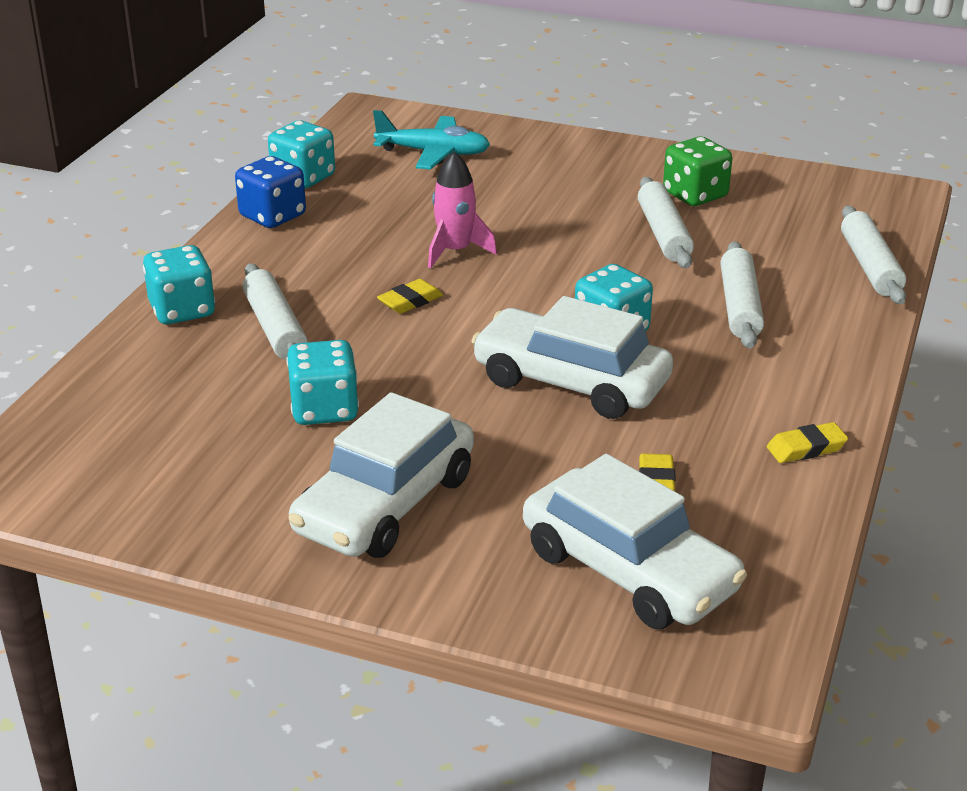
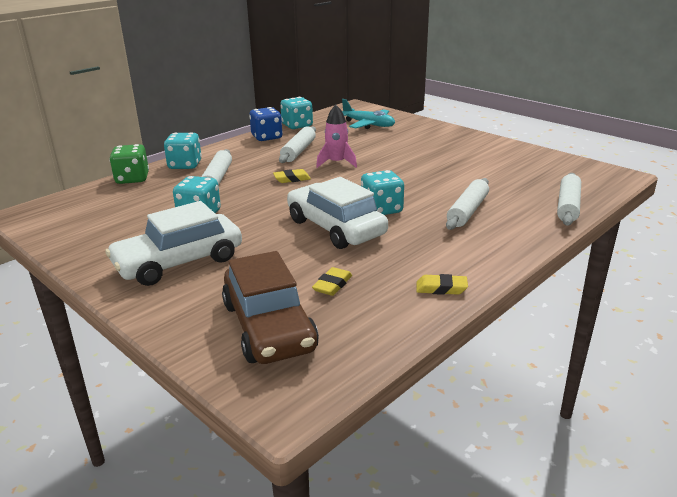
camera: 25 degrees right, 5 degrees down
white car [523,454,747,629] -> brown car [222,251,319,364]
white rolling pin [638,177,694,268] -> white rolling pin moved to [279,126,316,163]
green dice [663,137,732,206] -> green dice moved to [109,144,149,184]

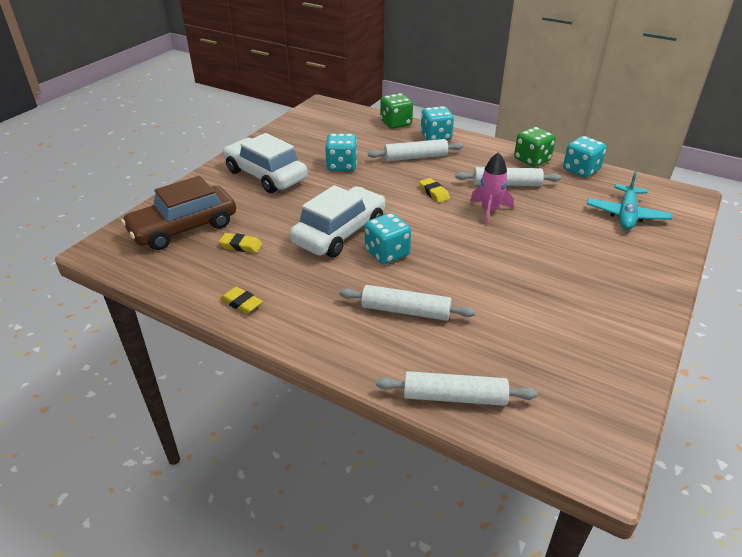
camera: 75 degrees right, 10 degrees up
blue dice [249,107,283,141] -> green dice [514,127,556,167]
yellow eraser [416,274,468,295] -> yellow eraser turned 45 degrees counterclockwise [220,287,263,314]

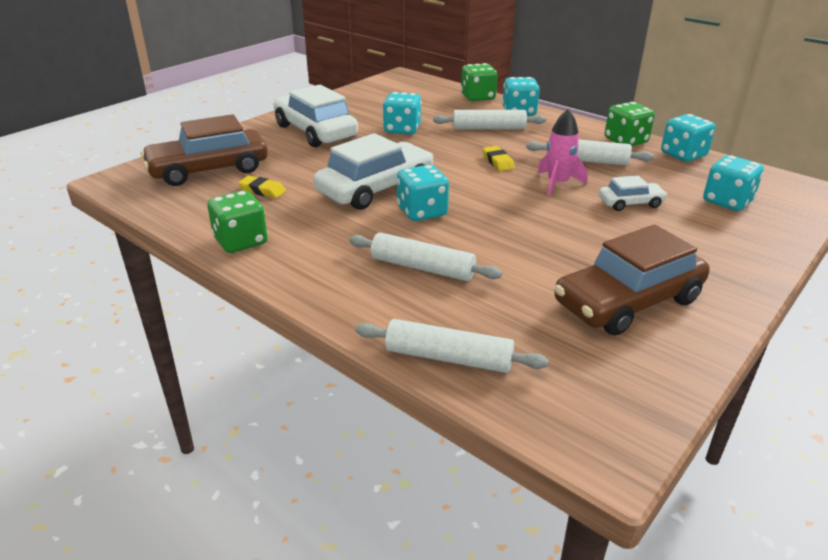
camera: 10 degrees right, 5 degrees down
yellow eraser [220,287,263,314] -> green dice [207,190,267,253]
turquoise plane [587,171,672,230] -> turquoise dice [703,155,764,211]
none -> brown car [554,224,710,336]
none -> white car [599,175,668,211]

